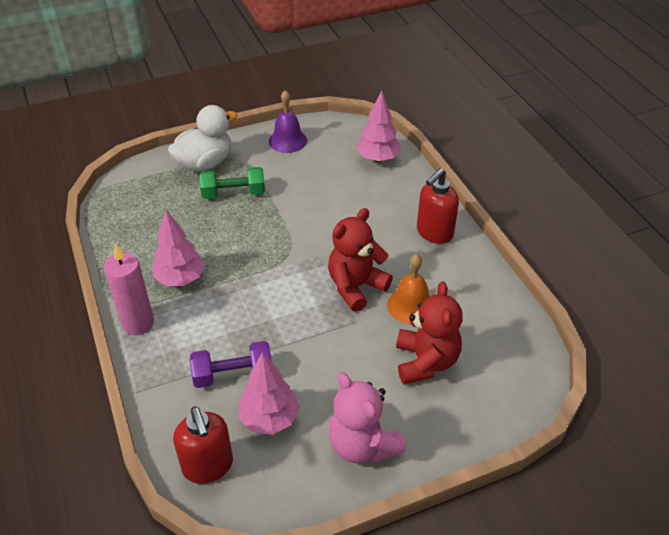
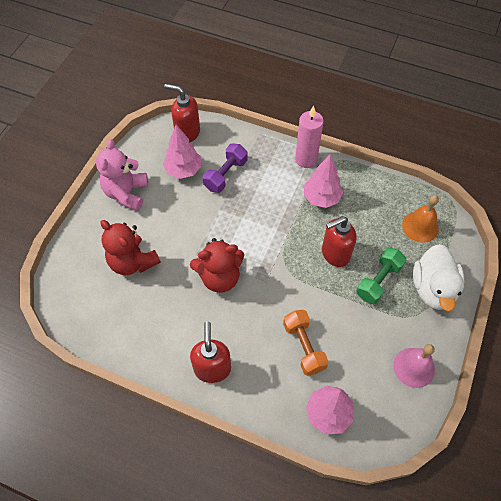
camera: 135 degrees right, 15 degrees up
purple bell [269,90,307,153] -> pink bell [394,344,435,388]
red teddy bear [328,208,393,312] -> red teddy bear turned 75 degrees clockwise [190,238,244,293]
pink teddy bear [328,373,406,463] -> pink teddy bear turned 90 degrees counterclockwise [96,139,148,211]
orange bell [387,254,430,324] -> orange bell moved to [402,195,439,243]
none -> orange dumbbell [283,310,329,376]
none -> red soap dispenser [322,216,357,267]

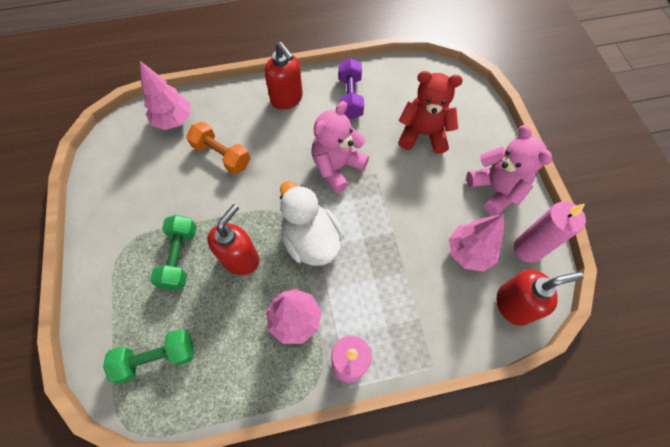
camera: 145 degrees right, 5 degrees up
red teddy bear [190,238,244,293] -> pink teddy bear [312,101,369,193]
purple dumbbell [203,144,248,193] -> purple dumbbell moved to [339,58,364,120]
pink bell [394,344,435,388] -> none
orange bell [402,195,439,243] -> green dumbbell [103,329,194,383]
white duck [413,244,464,312] -> white duck moved to [280,181,344,266]
none -> pink candle [514,202,586,263]

